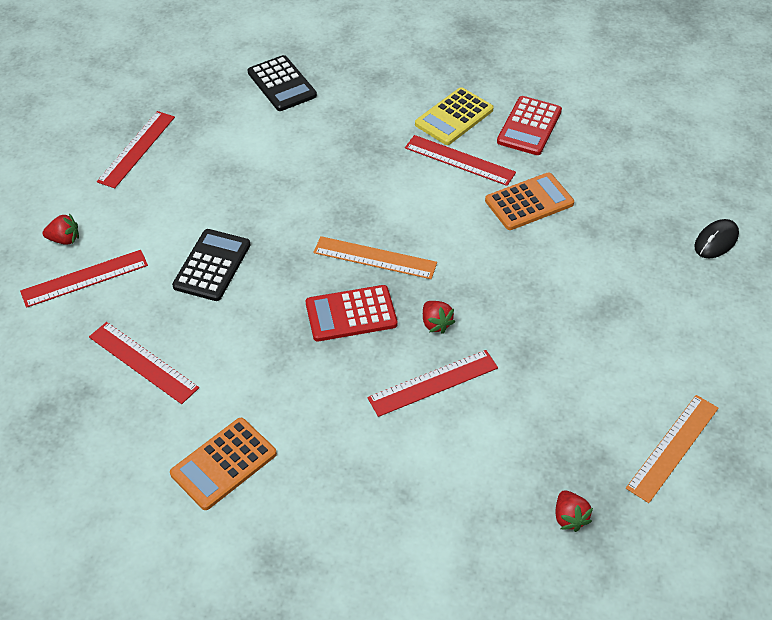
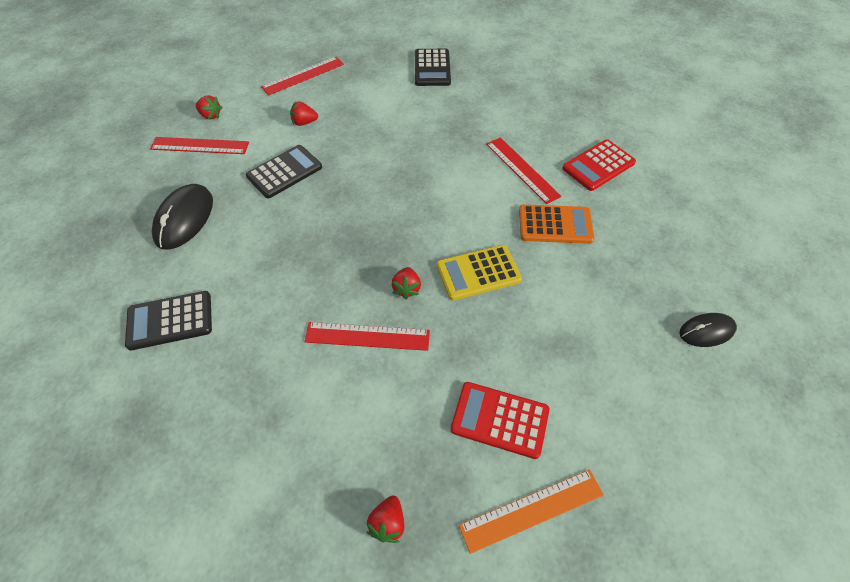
camera: 30 degrees right, 5 degrees up
red ruler [89,322,199,404] -> black mouse [152,184,213,249]
orange calculator [170,418,277,510] -> black calculator [125,291,212,351]
red calculator [306,285,397,341] -> red calculator moved to [450,382,550,459]
orange ruler [313,236,437,279] -> none
yellow calculator [415,87,494,145] -> yellow calculator moved to [437,245,522,300]
none -> red strawberry [290,101,318,126]

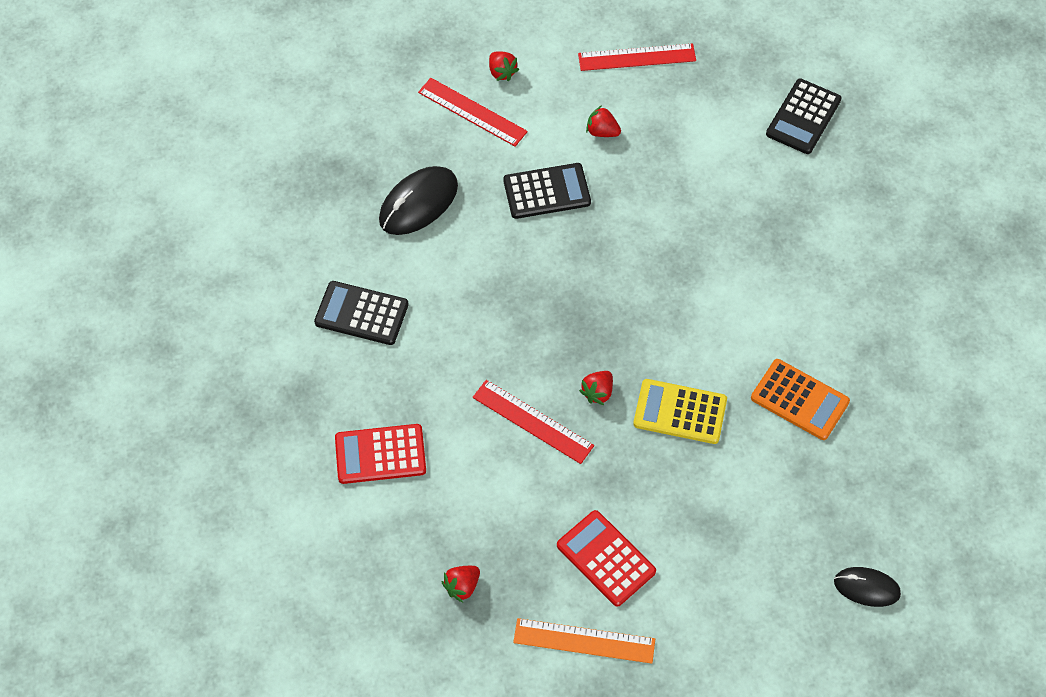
camera: 30 degrees right, 5 degrees up
red ruler [486,137,561,204] -> none
red calculator [562,139,636,191] -> red calculator moved to [335,424,426,484]

